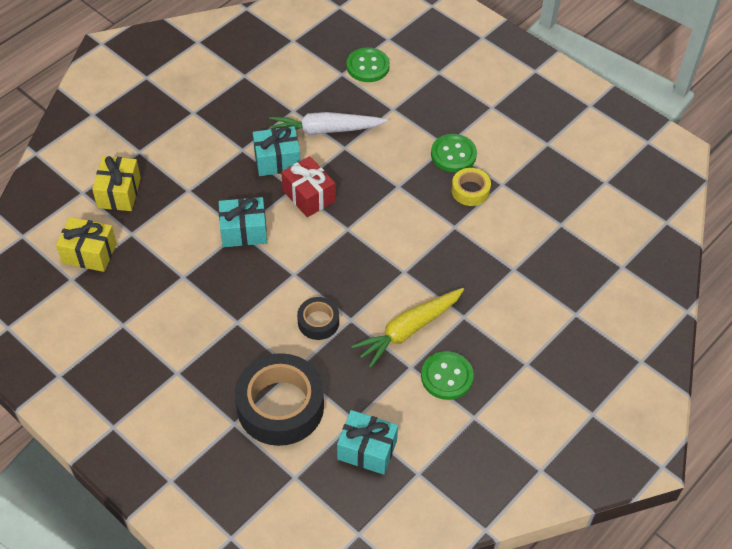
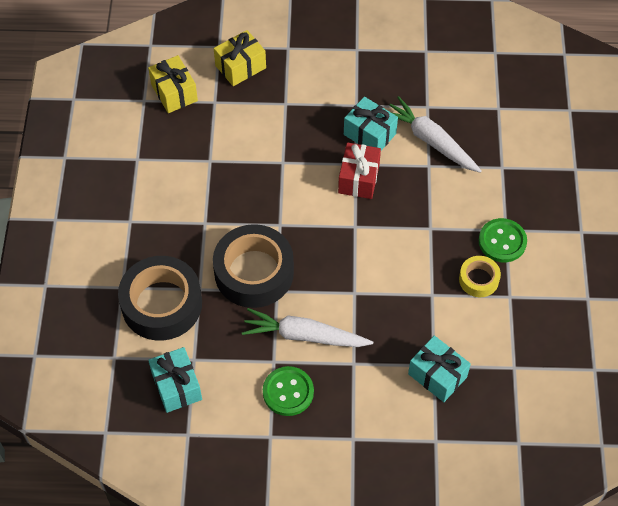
camera: 50 degrees right, 5 degrees up
turquoise gift [219,197,267,247] -> turquoise gift moved to [408,336,471,402]
black tape [297,297,339,340] -> black tape [213,224,294,308], size x1.99
green button [346,47,390,82] -> none
yellow carrot [351,288,464,368] -> white carrot [242,308,373,347]

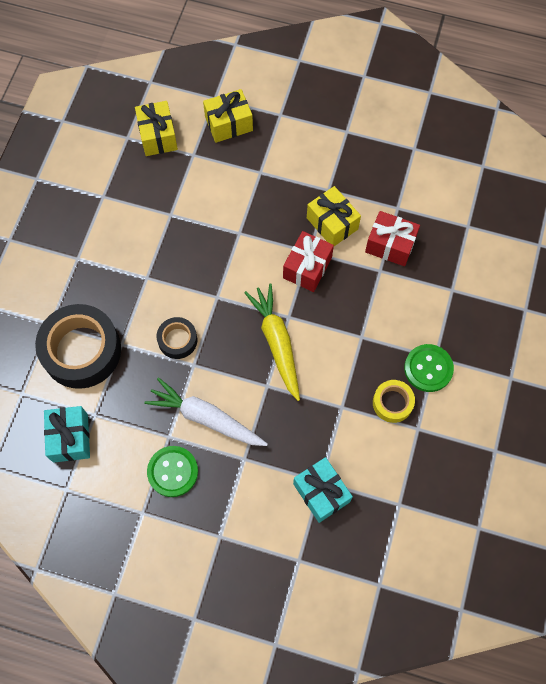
camera: 15 degrees right, 10 degrees up
black tape [213,224,294,308] -> black tape [157,317,197,359], size x0.50
turquoise gift [344,97,398,150] -> yellow gift [307,186,361,246]
white carrot [389,96,481,173] -> red gift [365,211,420,266]
none -> yellow carrot [244,283,300,401]

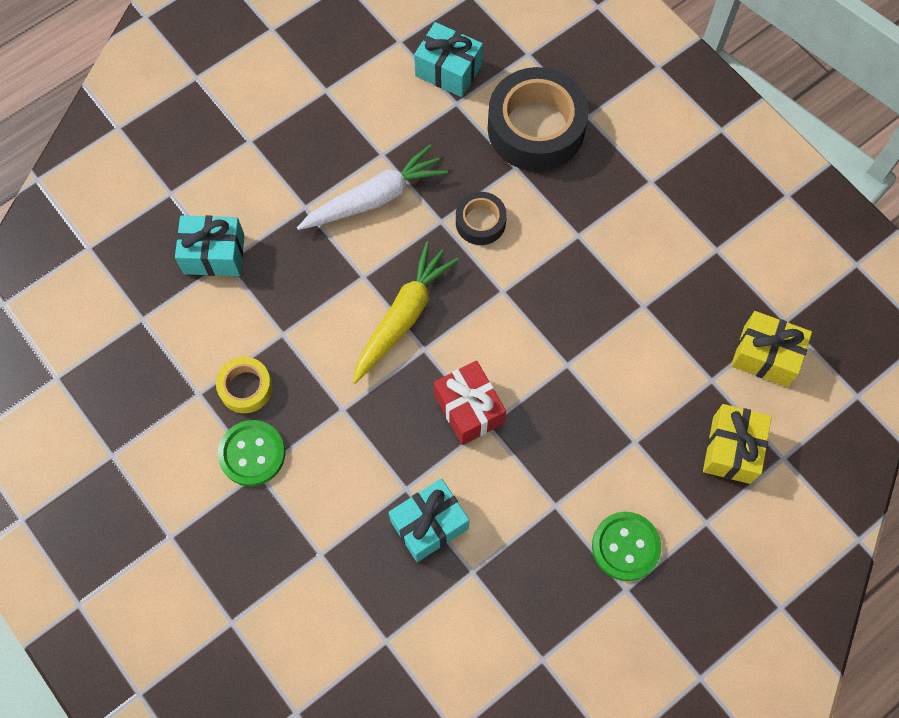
camera: 125 degrees right, 0 degrees up
green button [147,446,198,497] -> green button moved to [592,512,661,581]
yellow carrot [244,283,300,401] -> yellow carrot turned 75 degrees counterclockwise [353,242,459,384]
yellow gift [307,186,361,246] -> none
red gift [365,211,420,266] -> turquoise gift [388,478,469,562]

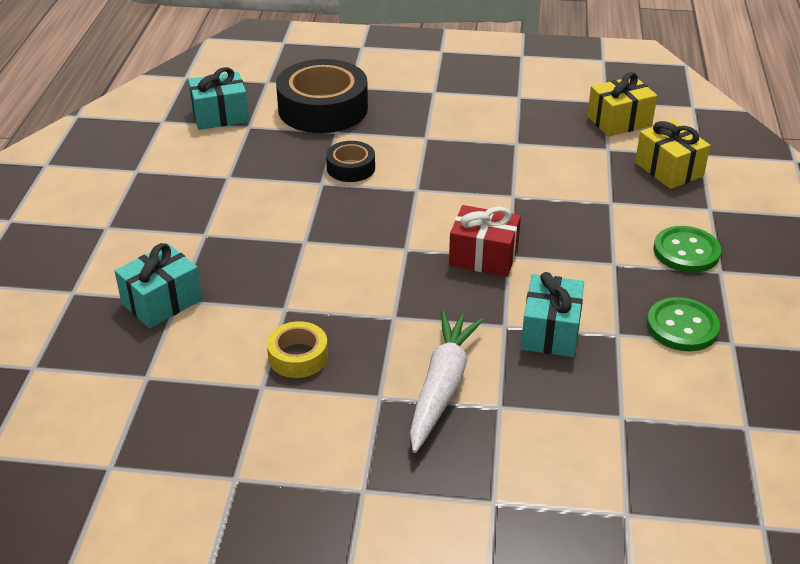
camera: 45 degrees left, 30 degrees down
green button [218,420,285,486] -> green button moved to [647,297,720,351]
white carrot [297,145,448,230] -> white carrot moved to [410,311,484,453]
yellow carrot [353,242,459,384] -> none

